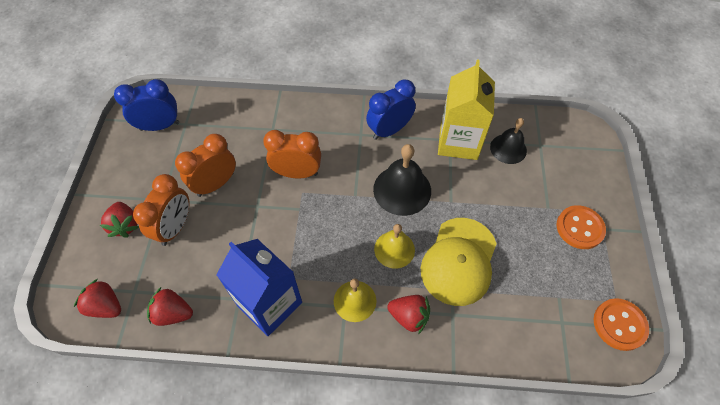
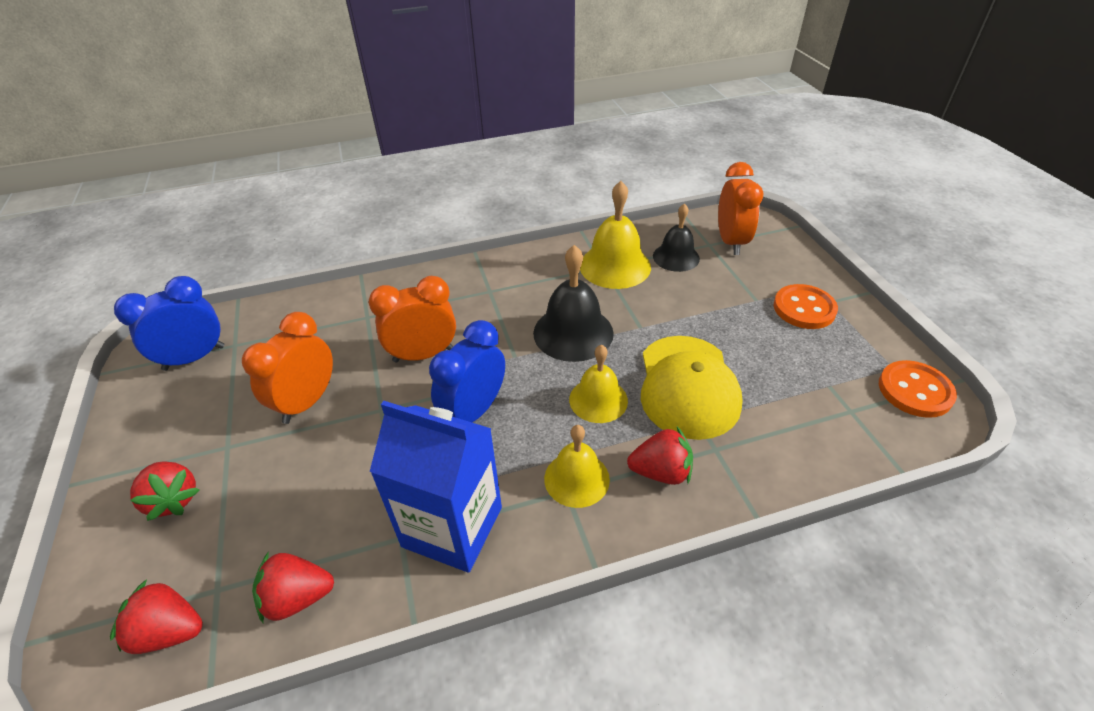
camera: 20 degrees left, 15 degrees down
orange clock [133,174,189,246] -> orange clock moved to [718,162,763,255]
blue clock [366,79,416,140] -> blue clock moved to [429,320,505,422]
yellow carton [438,60,495,160] -> yellow bell [580,181,651,289]

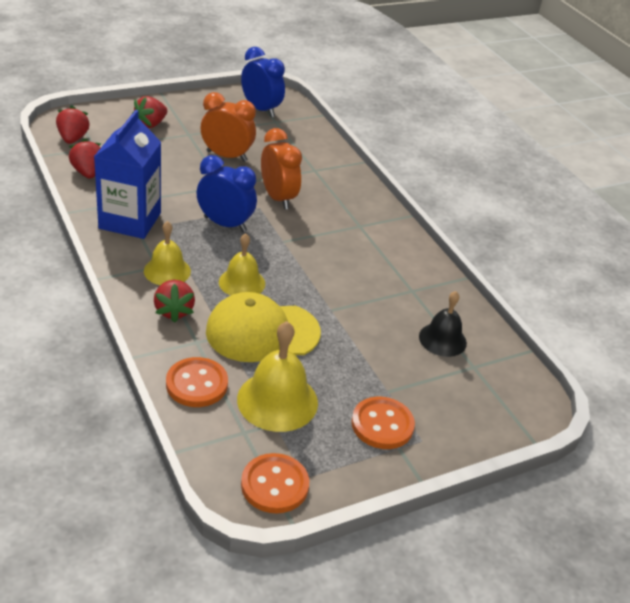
camera: 75 degrees right, 5 degrees down
black bell [533,245,614,362] -> none
yellow bell [580,181,651,289] -> yellow bell moved to [237,321,318,432]
orange clock [718,162,763,255] -> none
none -> orange button [166,357,228,407]

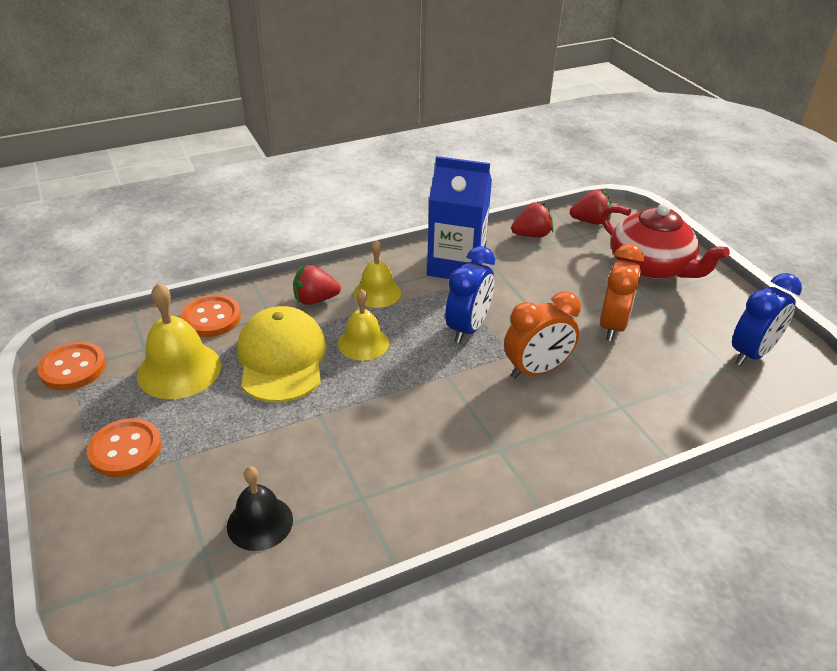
camera: 95 degrees right, 0 degrees up
red strawberry [132,96,167,128] -> red teapot [601,203,730,279]

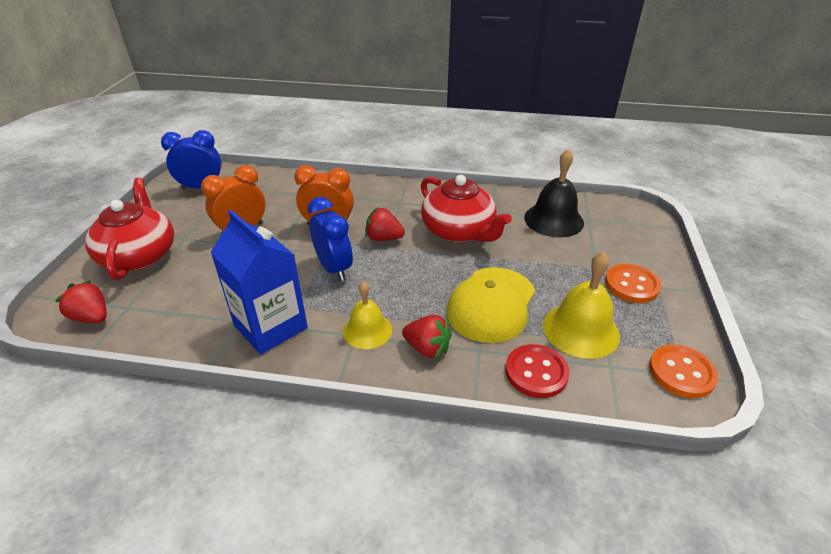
camera: 145 degrees left, 0 degrees up
orange button [181,295,241,337] -> red button [505,344,570,398]
black bell [227,466,293,551] -> black bell [524,149,584,238], size x1.52
yellow bell [338,289,389,361] -> none
blue clock [445,246,495,343] -> blue clock turned 90 degrees clockwise [308,197,353,281]
red strawberry [511,202,554,237] -> red strawberry moved to [365,207,405,241]
none -> red teapot [421,175,512,242]

